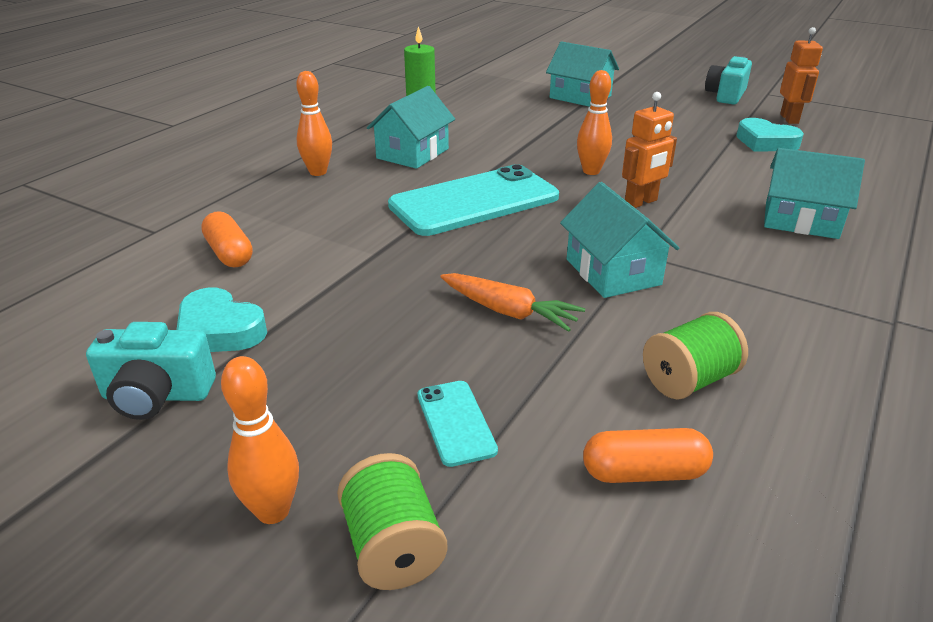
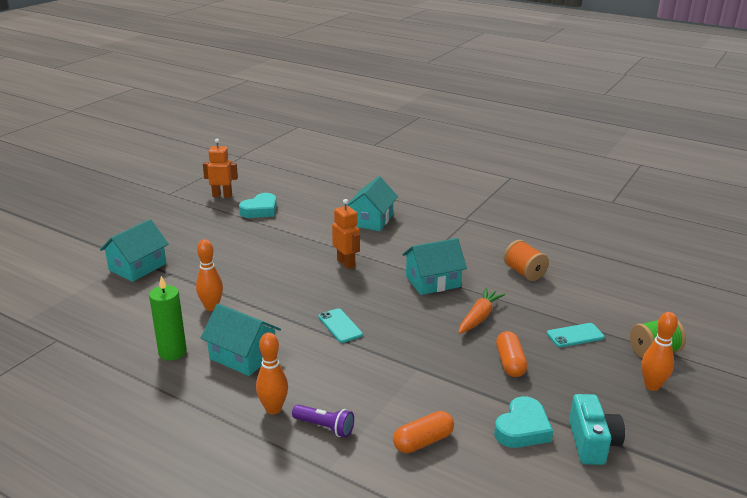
camera: 90 degrees left, 5 degrees down
turquoise phone [388,164,559,236] -> turquoise phone [318,308,363,343], size x0.44
orange bowling pin [577,70,612,175] -> orange bowling pin moved to [196,239,223,311]
orange capsule [583,428,713,483] -> orange capsule moved to [496,331,527,377]
green spool [643,312,748,399] -> orange spool [504,240,549,281]
turquoise camera [705,56,752,105] -> none
none -> purple flashlight [292,404,354,438]

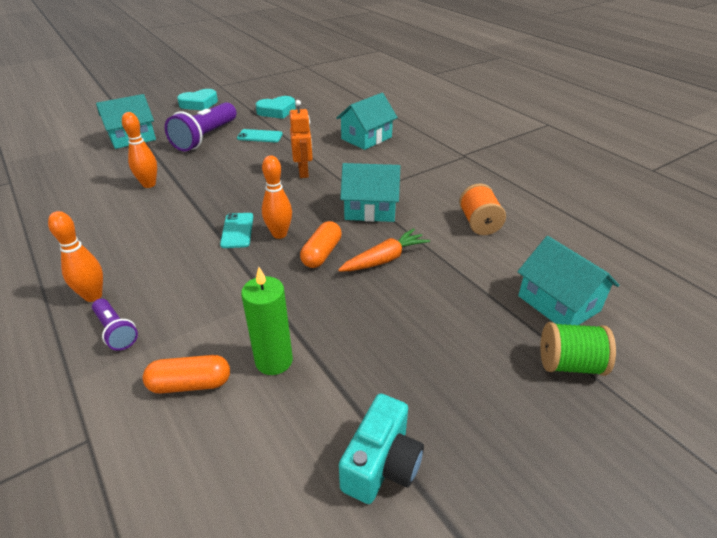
camera: 25 degrees right, 10 degrees up
green candle [149,276,187,361] -> green candle moved to [241,267,293,375]
turquoise house [201,304,281,376] -> turquoise house moved to [517,236,619,325]
orange robot [203,138,238,198] -> none
turquoise heart [494,396,553,448] -> turquoise heart moved to [177,89,218,110]
orange capsule [496,331,527,377] -> orange capsule moved to [300,221,342,268]
turquoise phone [547,323,605,347] -> turquoise phone moved to [237,129,283,142]
orange bowling pin [641,312,678,391] -> orange bowling pin moved to [262,155,292,239]
none -> purple flashlight [165,102,236,151]

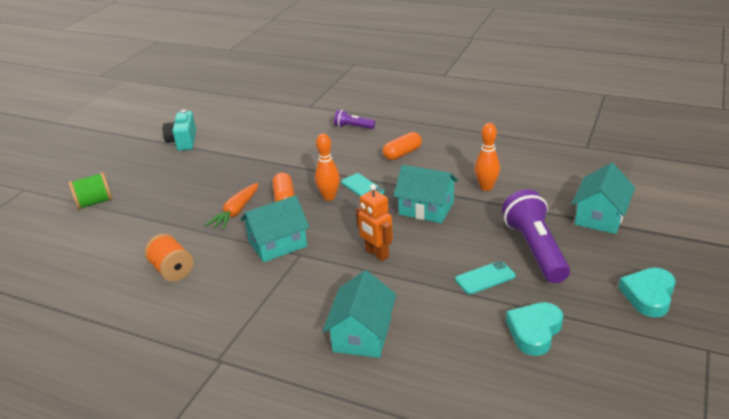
camera: 150 degrees right, 5 degrees down
orange bowling pin [48,211,103,302] -> none
orange capsule [143,355,230,394] -> orange capsule moved to [383,132,422,160]
green candle [241,267,293,375] -> none
turquoise house [517,236,619,325] -> turquoise house moved to [394,165,458,223]

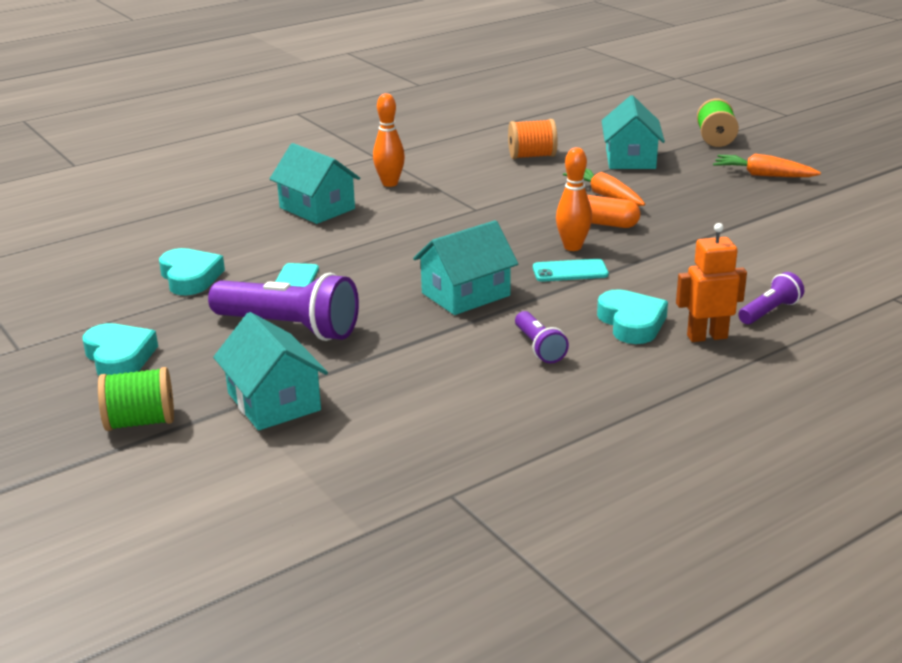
camera: 120 degrees right, 5 degrees down
turquoise camera [163,110,196,151] -> none
turquoise house [240,195,309,262] -> turquoise house moved to [601,95,665,169]
orange robot [356,184,393,261] -> orange robot moved to [676,223,747,342]
orange capsule [383,132,422,160] -> turquoise heart [597,289,668,344]
orange bowling pin [475,123,500,191] -> orange bowling pin moved to [373,93,405,187]
none -> green spool [98,367,174,431]
none -> purple flashlight [515,311,569,363]
none -> orange carrot [713,153,821,177]

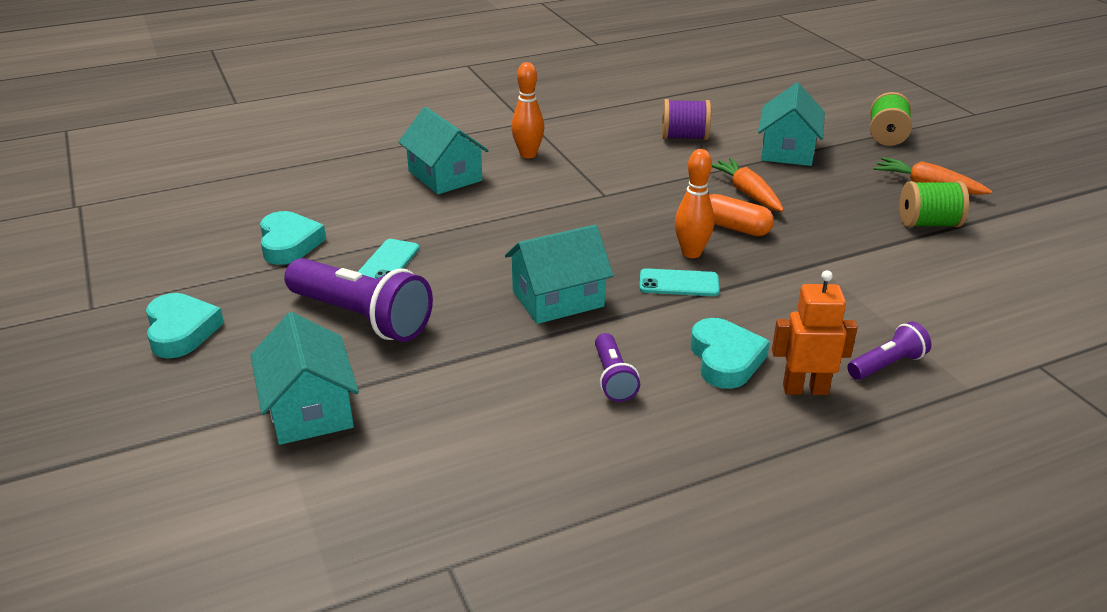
camera: 10 degrees right, 5 degrees up
green spool [98,367,174,431] -> green spool moved to [899,181,969,227]
orange spool [508,119,558,159] -> purple spool [662,99,711,140]

